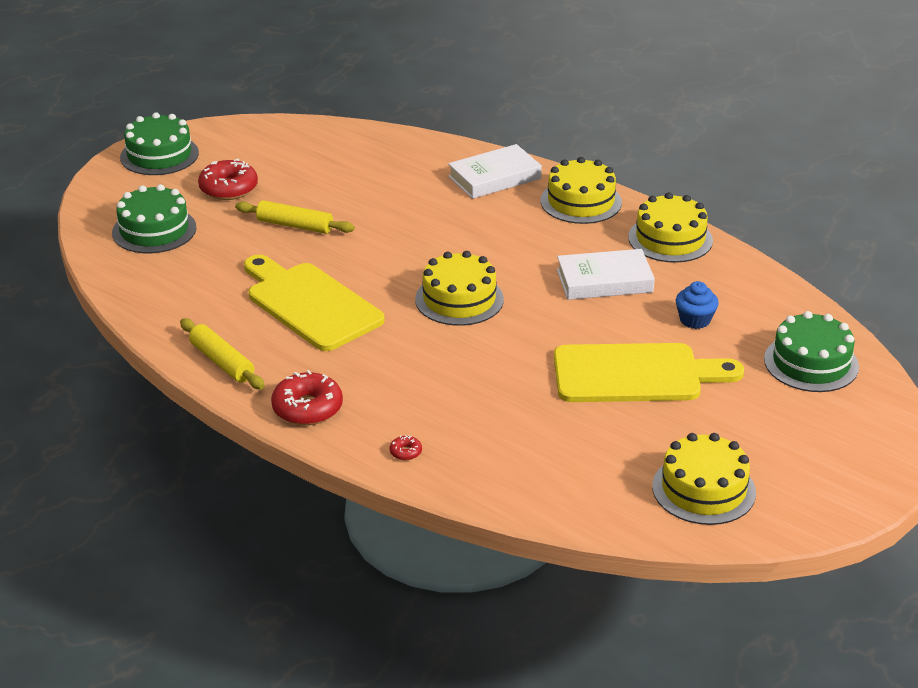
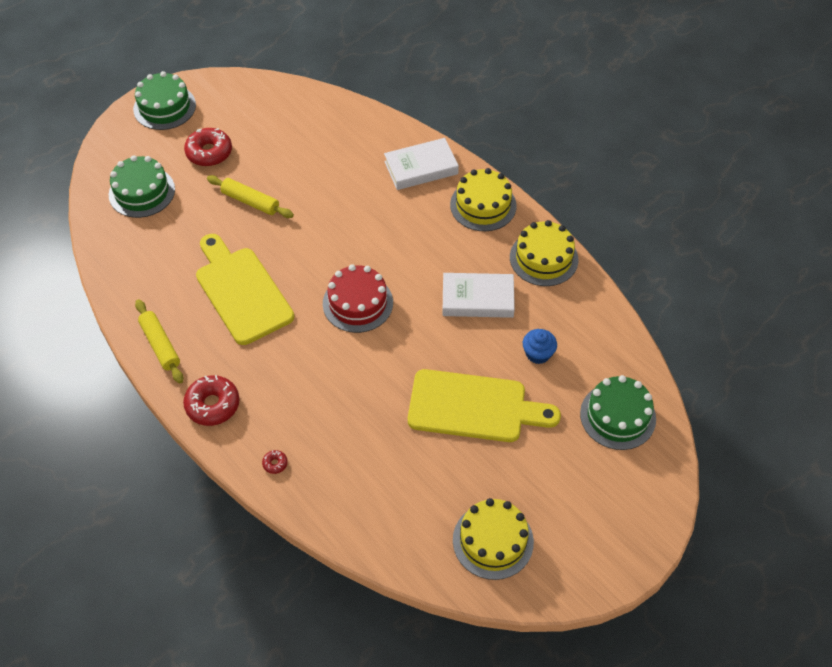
camera: 10 degrees right, 20 degrees up
yellow cake [415,251,504,326] -> red cake [323,264,393,333]

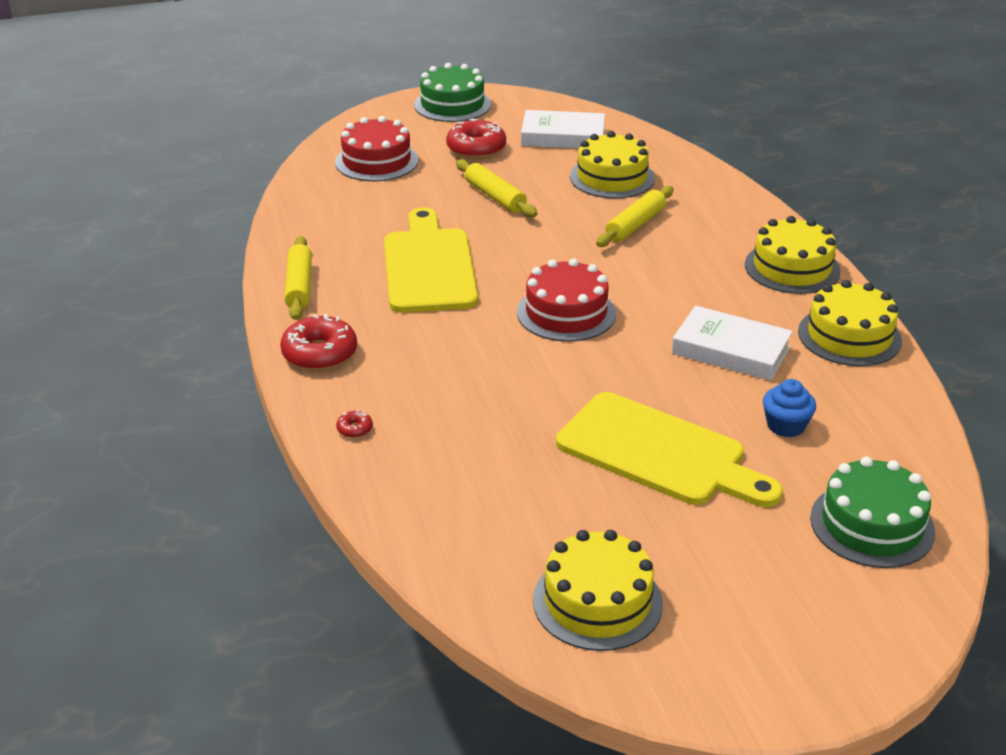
camera: 25 degrees right, 20 degrees down
green cake [109,155,175,218] -> red cake [335,116,418,181]
white book [384,138,459,190] -> white book moved to [521,110,605,149]
none -> yellow cake [570,131,655,199]
none -> yellow rolling pin [596,186,674,247]

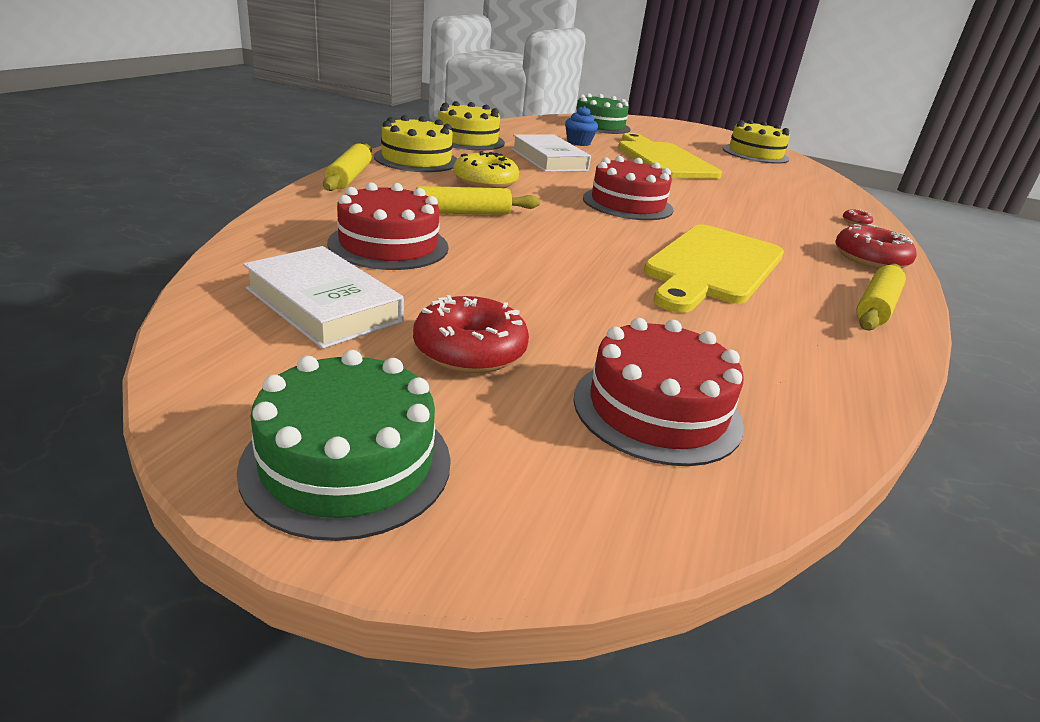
camera: 145 degrees left, 5 degrees down
yellow rolling pin [456,159,537,217] -> yellow rolling pin moved to [323,143,372,191]
yellow cake [570,131,655,199] -> red cake [327,182,449,270]
none -> yellow donut [453,151,519,188]

